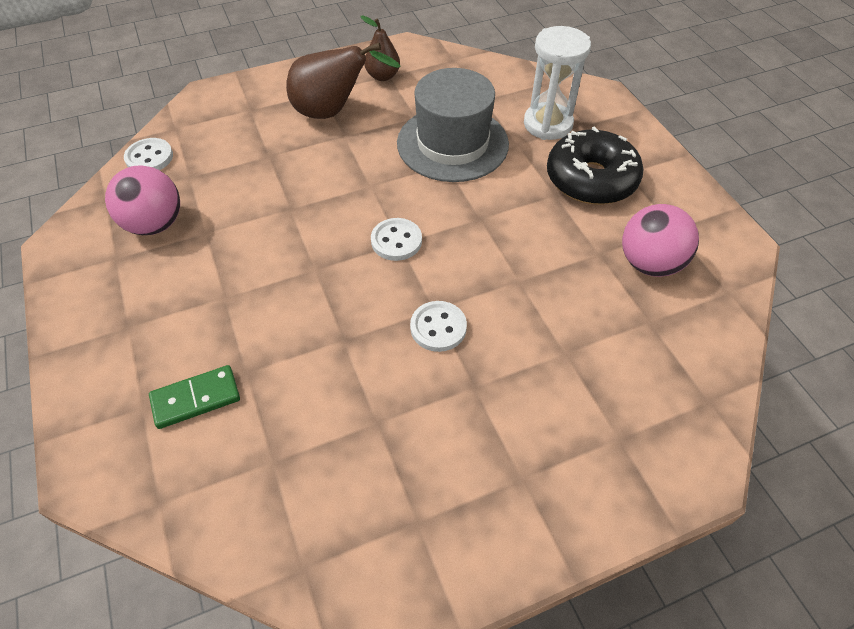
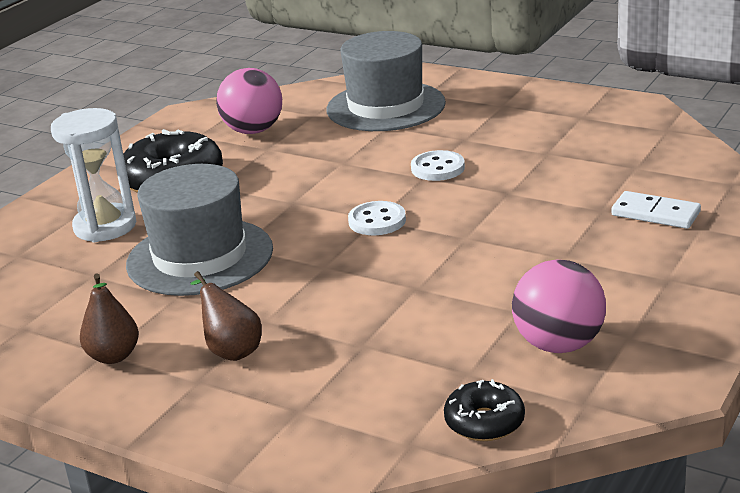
camera: 125 degrees left, 25 degrees down
white button [124,138,173,170] -> black donut [444,379,525,441]
green domino [149,365,240,429] -> white domino [611,191,701,229]
brown pear [286,43,401,119] -> brown pear [191,271,262,361], size x0.61
none -> grey hat [326,31,446,131]

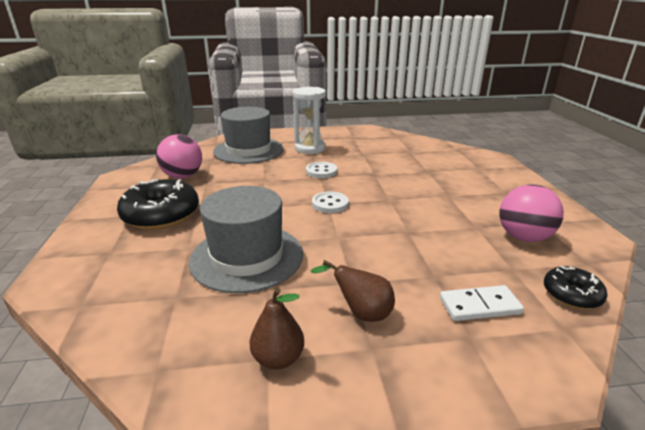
camera: 40 degrees left, 0 degrees up
white hourglass [51,108,136,242] -> white hourglass moved to [293,87,326,154]
white domino [611,191,701,229] -> white domino moved to [440,285,524,321]

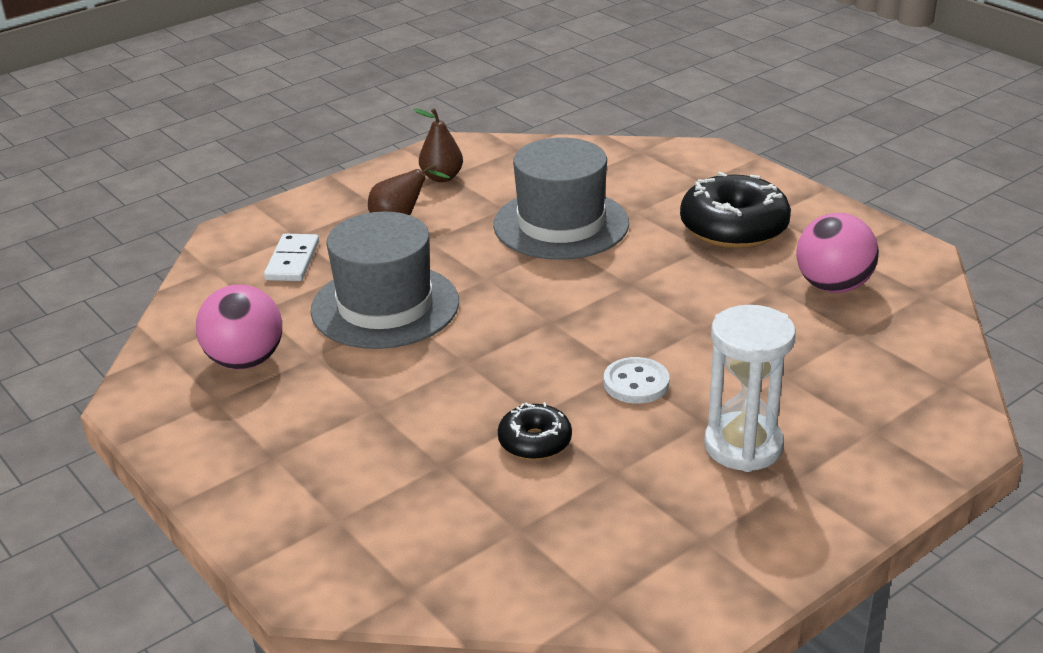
camera: 150 degrees right, 5 degrees up
grey hat [213,107,284,164] -> grey hat moved to [310,212,459,349]
white button [312,192,349,213] -> none
white domino [440,285,524,321] -> white domino turned 45 degrees counterclockwise [264,234,319,281]
black donut [544,265,607,309] -> black donut moved to [498,402,572,460]

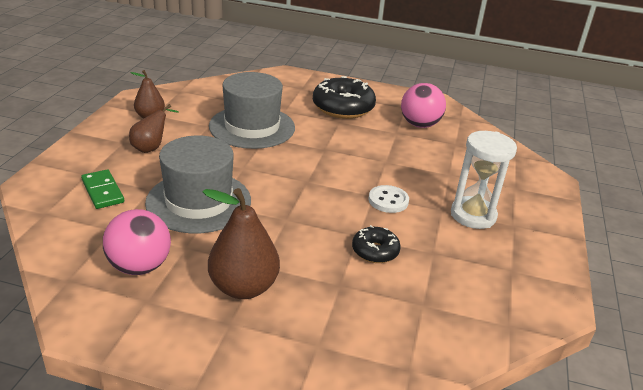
camera: 40 degrees left, 0 degrees up
white domino [264,234,319,281] -> green domino [81,169,124,209]
none -> brown pear [202,188,280,299]

